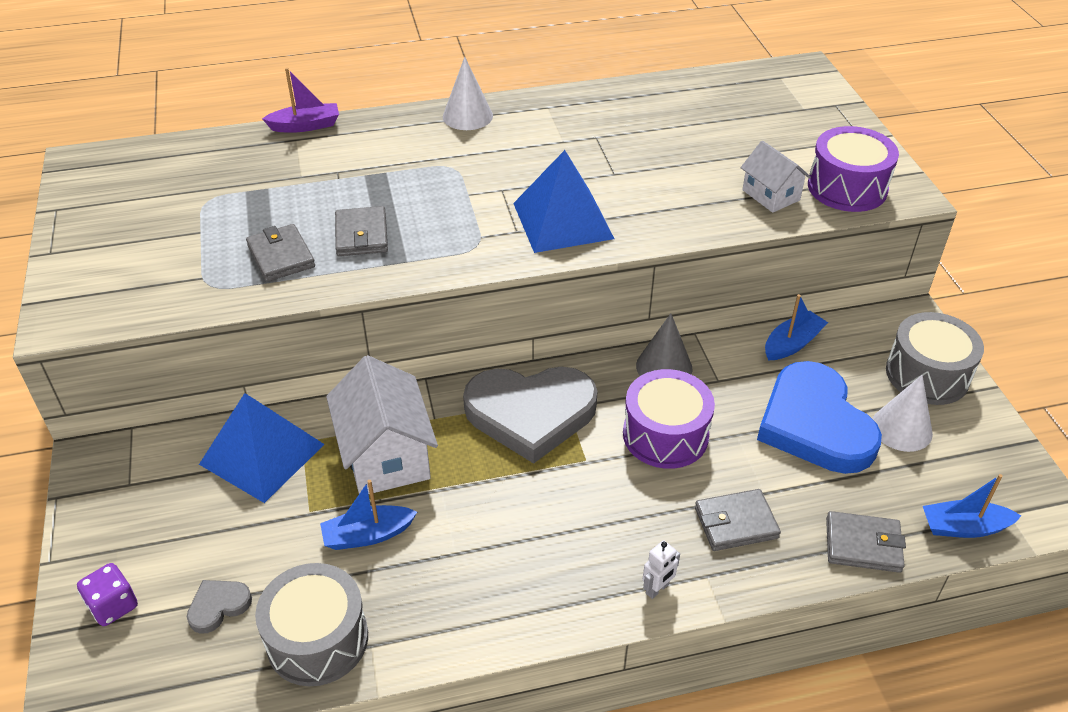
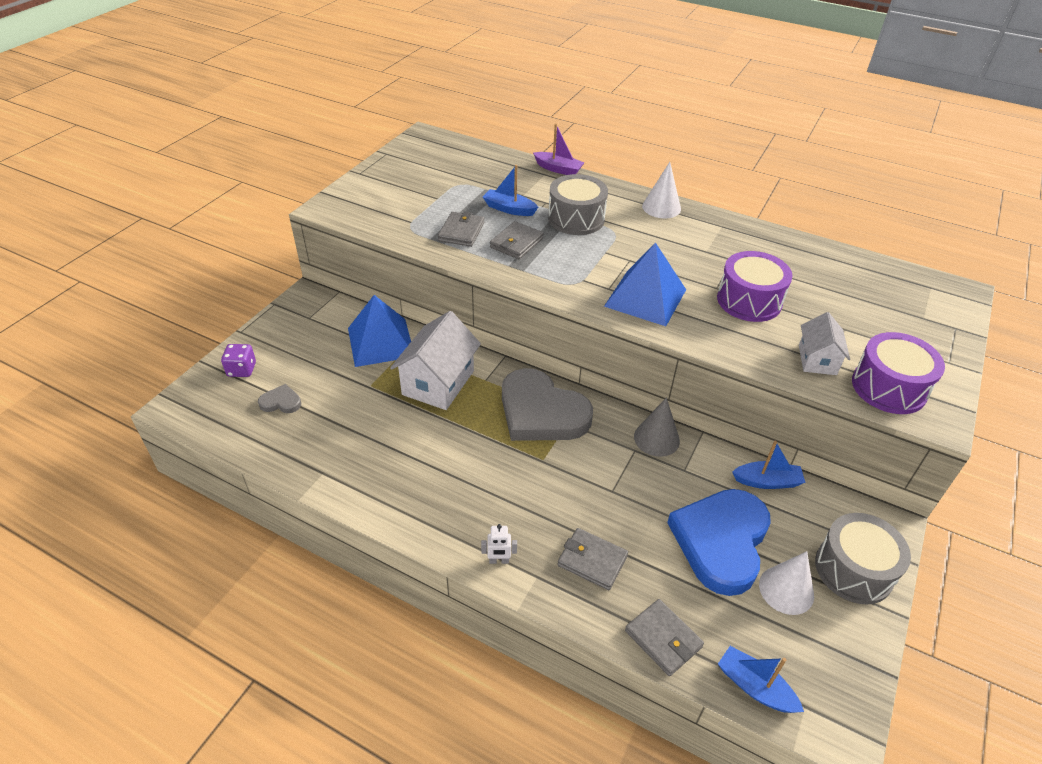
camera: 40 degrees right, 0 degrees up
grey drum [255,563,368,686] -> grey drum moved to [548,174,608,235]
blue boat [320,480,417,550] -> blue boat moved to [483,165,538,216]
purple drum [623,369,715,469] -> purple drum moved to [717,251,793,322]

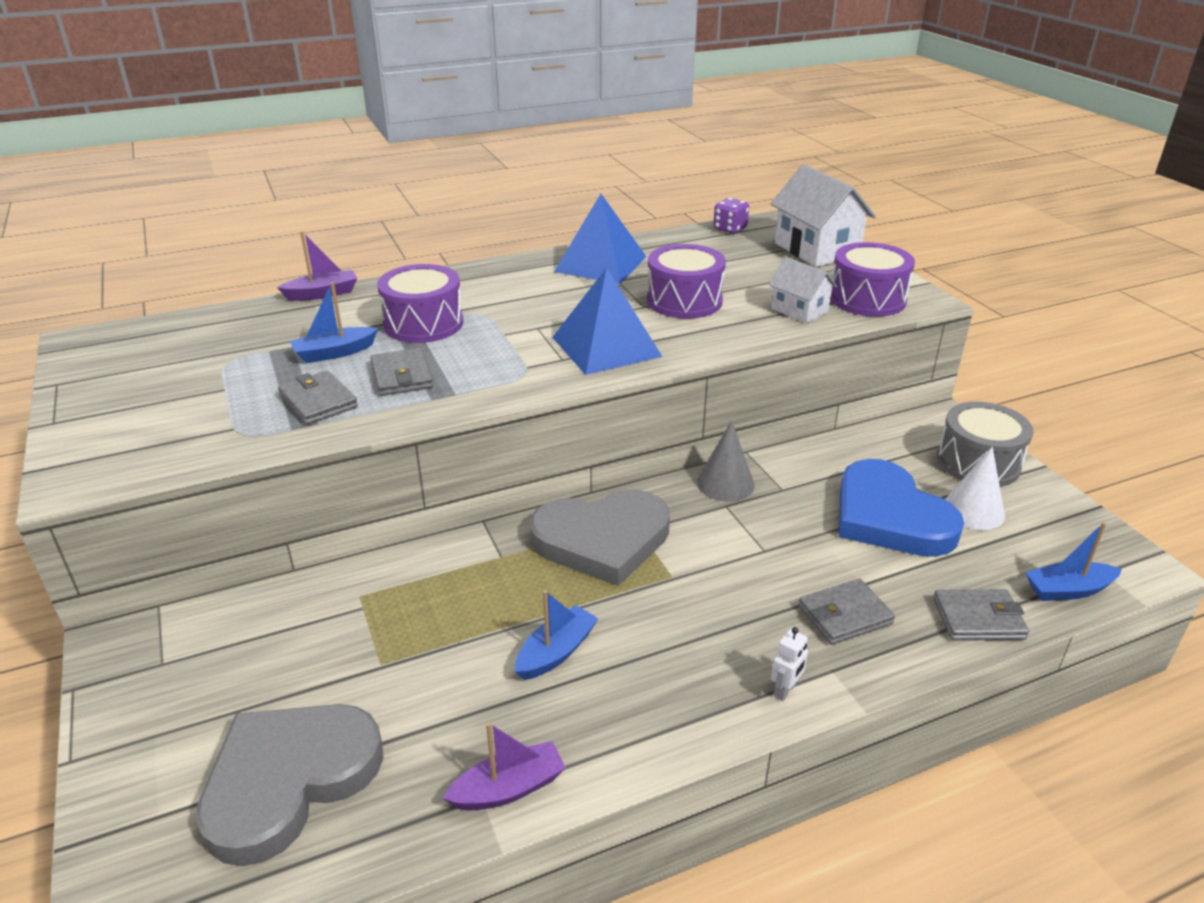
camera: 50 degrees left, 10 degrees down
purple dice [221,344,256,377] -> purple dice moved to [713,198,749,234]
grey heart [258,384,301,413] -> grey heart [196,704,383,866], size x2.41
blue pyramid [348,295,411,367] -> blue pyramid moved to [554,194,646,284]
white house [390,311,481,410] -> white house moved to [771,164,876,267]
grey drum [548,174,608,235] -> purple drum [377,264,463,343]
white cone [642,162,681,218] -> none
blue boat [732,441,806,489] -> blue boat moved to [515,590,599,680]
none -> purple boat [443,722,566,810]

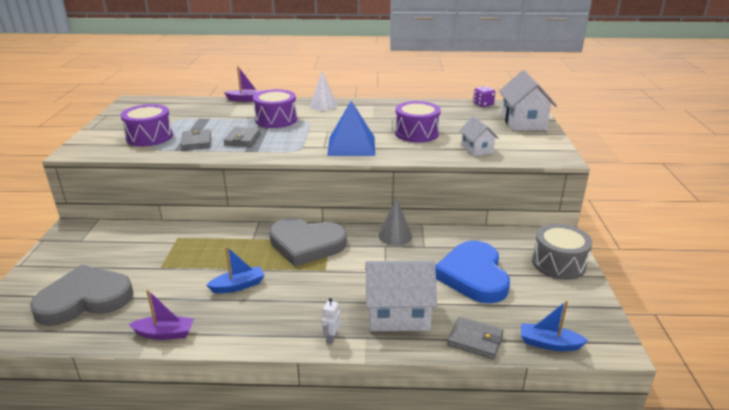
camera: 25 degrees right, 5 degrees down
blue boat [290,282,378,363] -> none
blue pyramid [554,194,646,284] -> none
white robot [771,627,808,701] -> white robot turned 135 degrees clockwise [322,298,341,344]
grey wallet [798,579,895,645] -> white house [365,261,437,331]
purple drum [830,242,915,317] -> purple drum moved to [121,104,173,146]
white cone [945,447,1005,530] -> white cone moved to [310,71,337,111]

